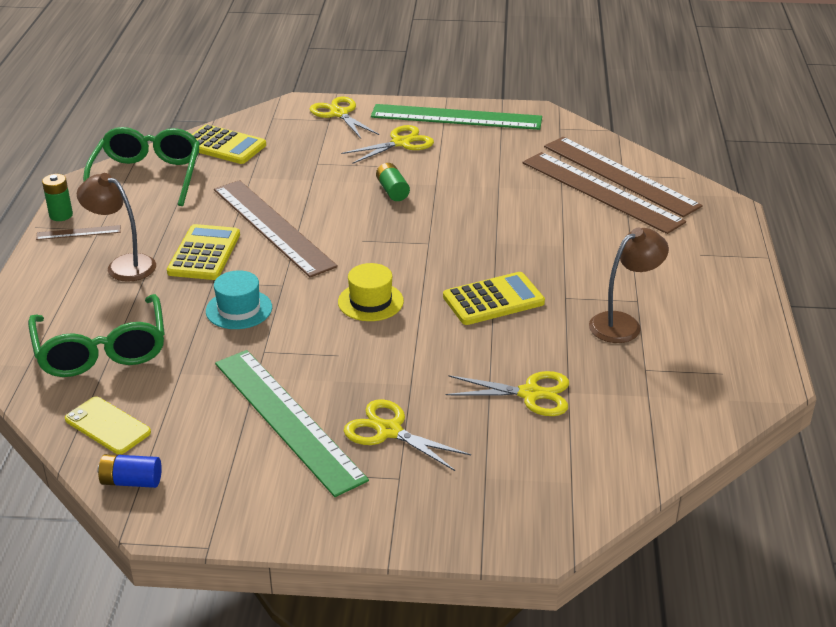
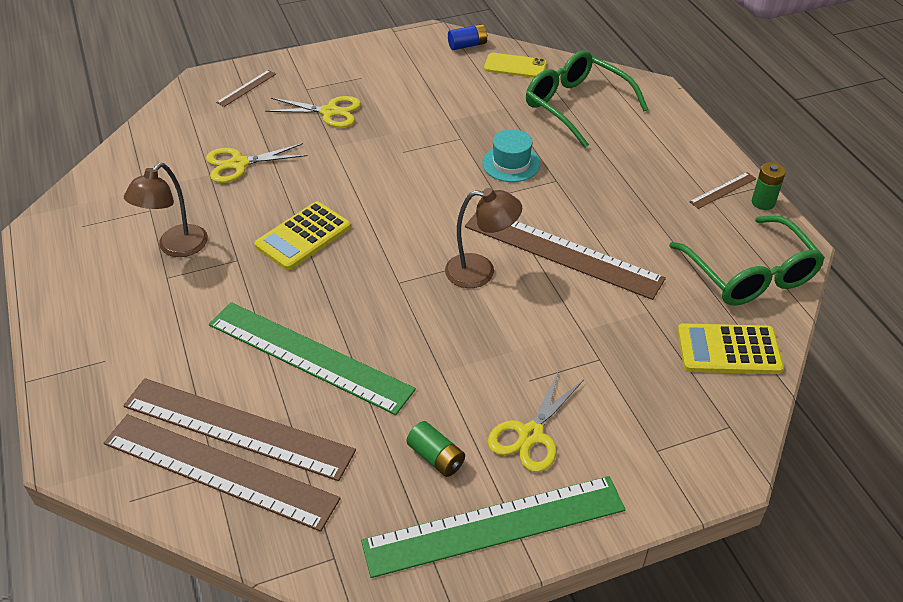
camera: 155 degrees right, 10 degrees up
brown lamp [77,173,156,282] -> brown lamp moved to [445,188,522,288]
yellow calculator [167,224,240,280] -> none
green ruler [215,350,369,497] -> green ruler moved to [209,302,416,415]
yellow scissors [310,96,379,138] -> none
yellow hat [338,263,404,321] -> none
green battery [376,163,410,201] -> green battery moved to [406,421,465,477]
none -> brown ruler [216,70,276,107]

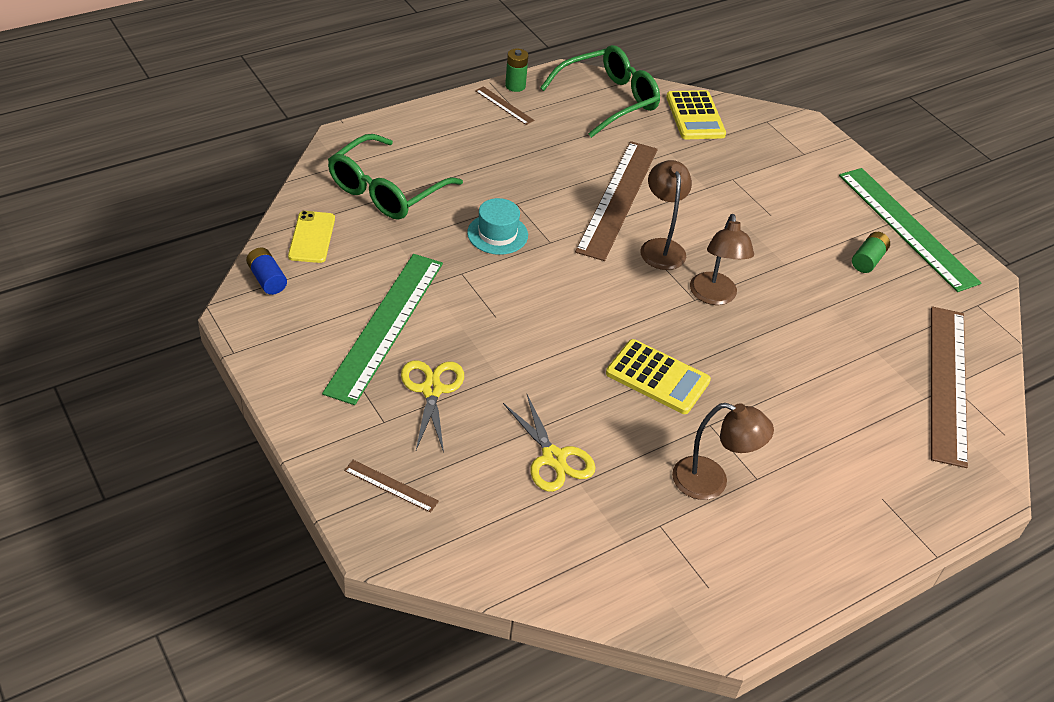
camera: 105 degrees left, 0 degrees up
brown ruler [123,378,356,481] -> none
green ruler [209,302,416,415] -> green ruler moved to [322,254,443,405]
yellow scissors [488,370,584,472] -> none
none -> brown lamp [690,214,754,305]

